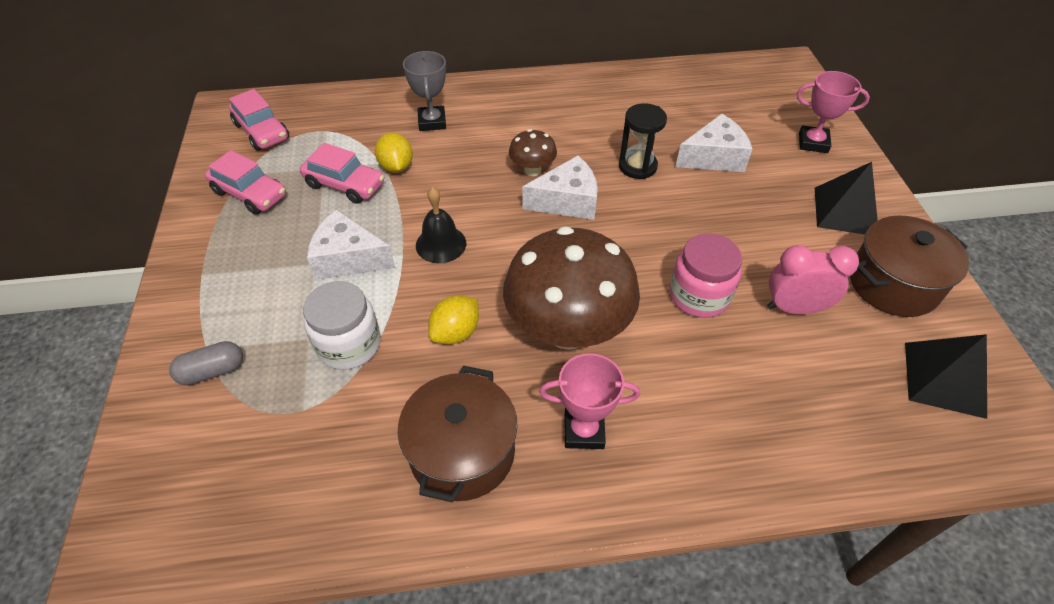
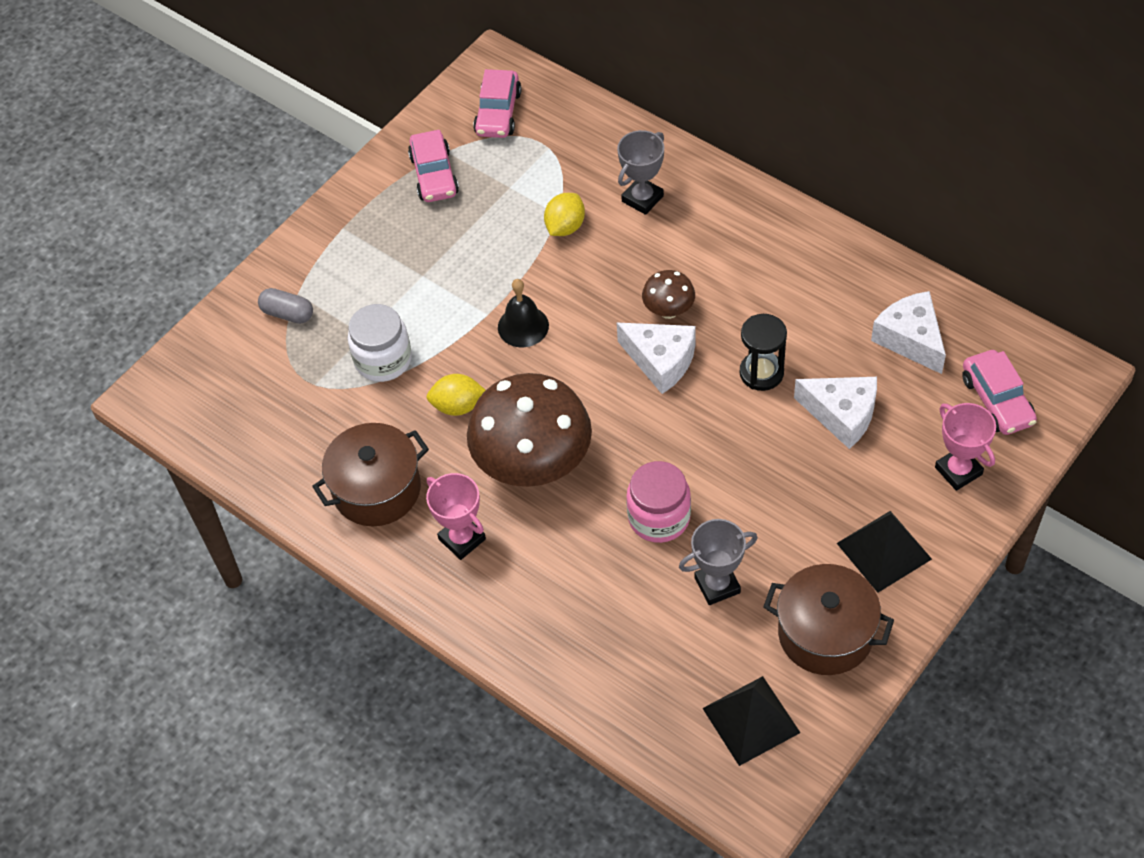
camera: 50 degrees right, 5 degrees up
pink car [300,143,385,204] -> pink car moved to [962,350,1037,435]
white cheese [307,209,395,280] -> white cheese moved to [871,291,946,374]
pink clock [767,245,859,314] -> grey trophy [679,519,757,605]

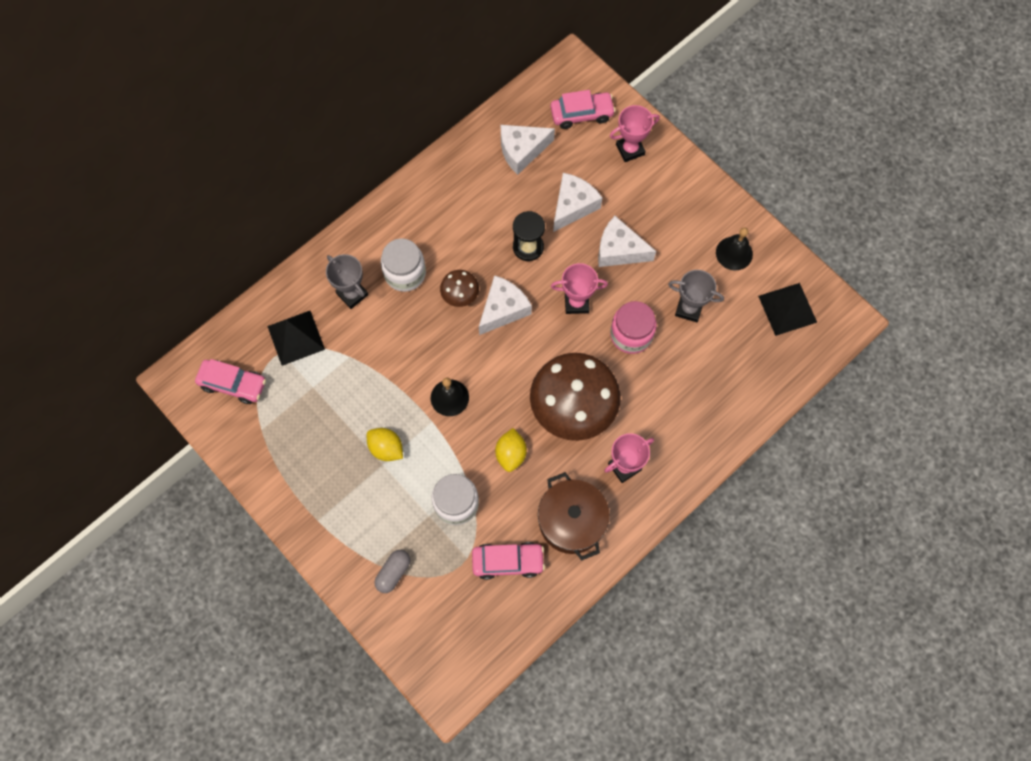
camera: 85 degrees left, 15 degrees up
pink car [408,130,459,202] -> pink car moved to [472,542,545,580]
yellow lemon [544,193,585,236] -> yellow lemon moved to [367,428,403,461]
grey trophy [679,519,757,605] -> grey trophy turned 60 degrees counterclockwise [668,270,724,322]
brown pot [763,564,894,675] -> black bell [716,227,753,270]
black pyramid [837,511,932,593] -> black pyramid moved to [267,311,325,366]
none -> white jar [381,238,426,292]
none -> pink trophy [551,263,608,314]
none -> white cheese [598,216,656,267]

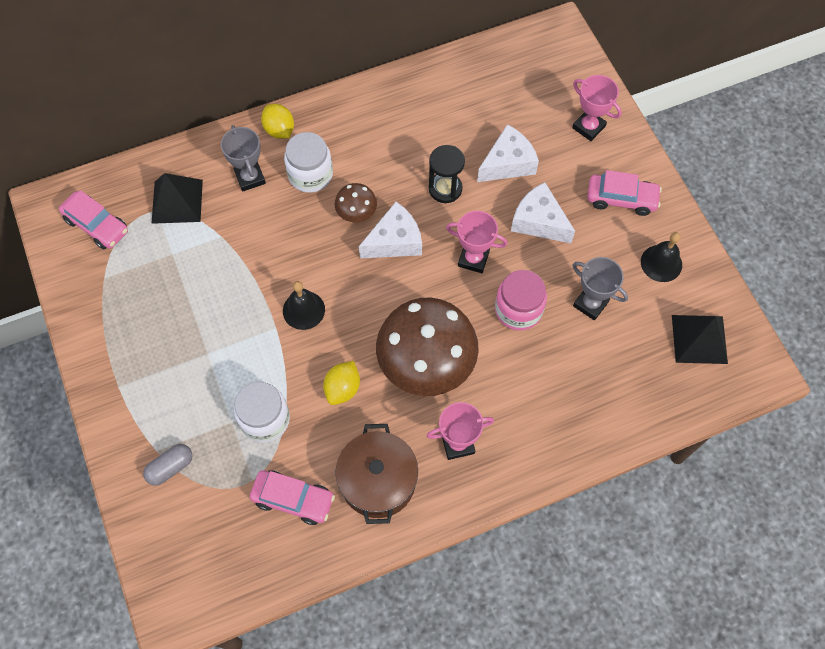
camera: 20 degrees right, 5 degrees down
yellow lemon [367,428,403,461] -> yellow lemon moved to [261,104,294,139]
white cheese [501,125,555,175] -> none
pink car [551,90,616,129] -> pink car moved to [587,170,662,216]
pink trophy [610,105,660,162] -> pink trophy turned 45 degrees clockwise [572,75,622,141]

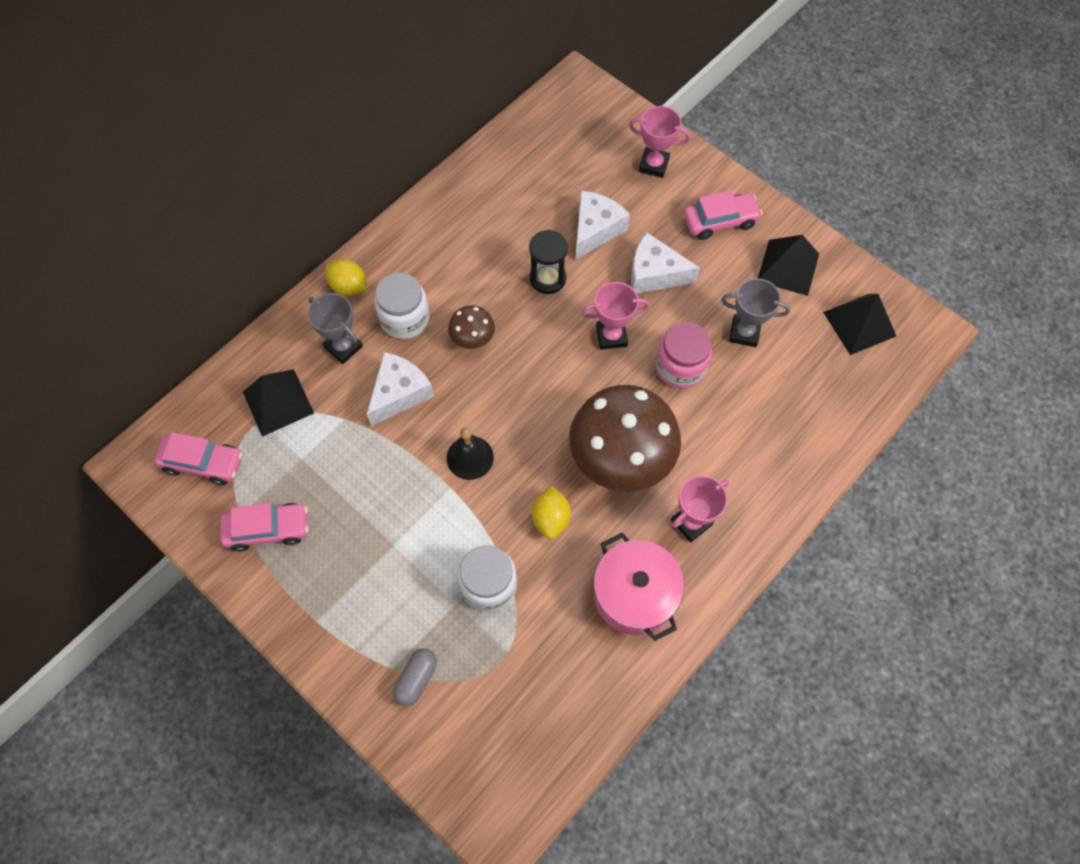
camera: 25 degrees left, 0 degrees up
pink car [250,470,335,525] -> pink car moved to [221,503,309,552]
brown pot [335,424,418,524] -> pink pot [594,532,684,641]
white cheese [359,202,422,258] -> white cheese moved to [367,352,434,426]
black bell [641,232,682,282] -> black pyramid [758,235,819,296]

